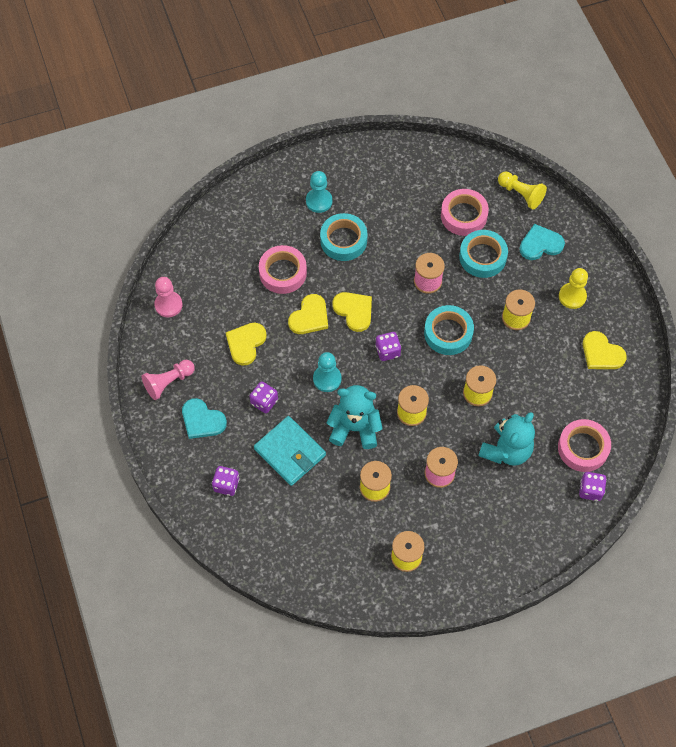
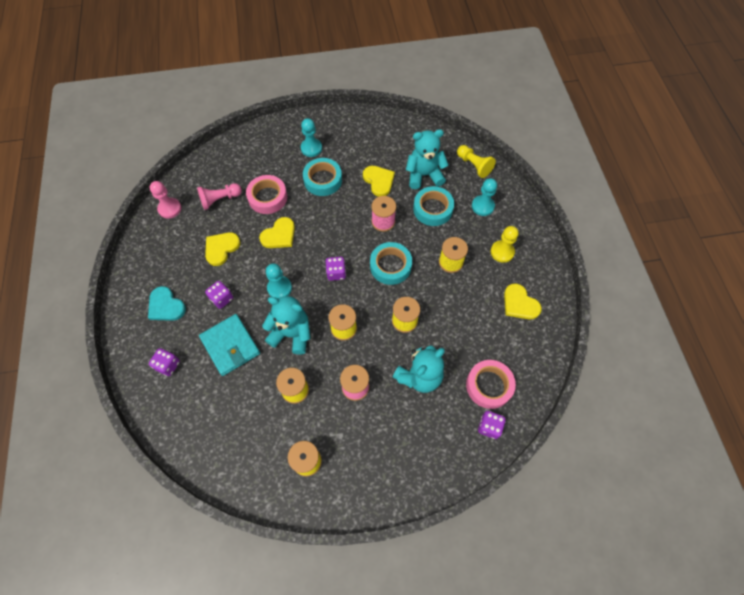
camera: 10 degrees right, 0 degrees up
pink pawn [142,360,195,400] -> pink pawn moved to [197,183,242,210]
yellow heart [332,292,372,332] -> yellow heart moved to [363,166,395,197]
pink tape [441,189,489,236] -> turquoise teddy bear [406,129,449,189]
turquoise heart [519,224,565,260] -> turquoise pawn [472,178,497,216]

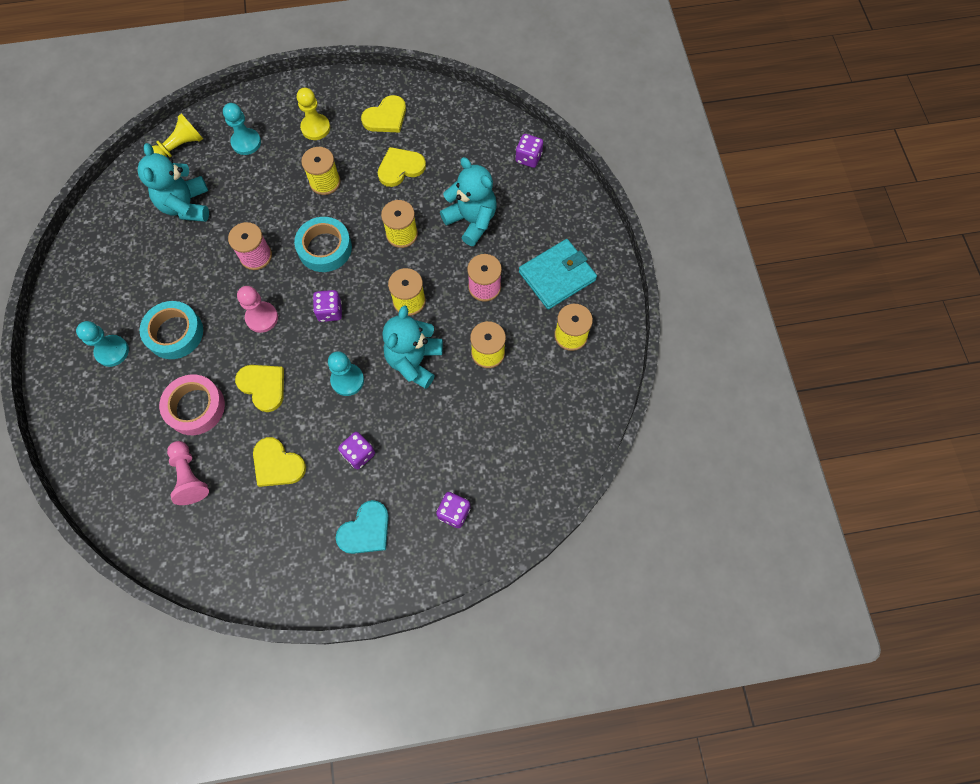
camera: 90 degrees left, 5 degrees up
pink pawn [149,181,181,219] -> pink pawn moved to [237,286,278,333]
turquoise wallet [199,314,260,376] -> turquoise wallet moved to [519,239,597,310]
yellow heart [363,166,395,197] -> yellow heart moved to [378,147,426,187]
turquoise tape [413,186,454,226] -> none
pink tape [466,360,516,409] -> none

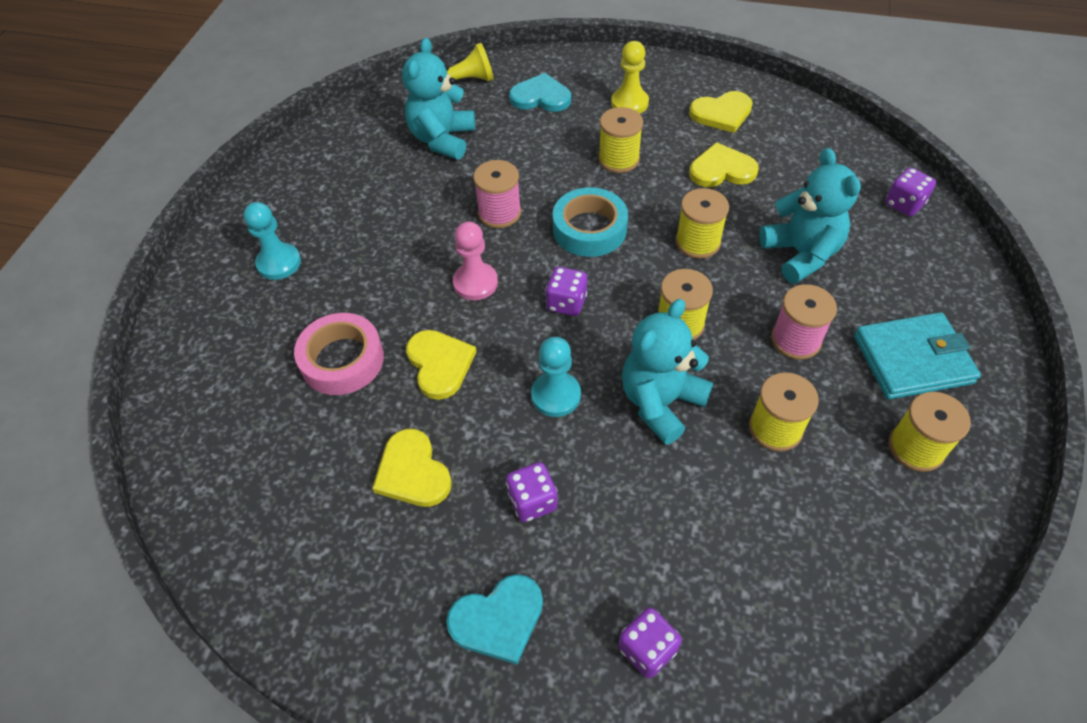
camera: 25 degrees right, 15 degrees down
turquoise tape [140,301,203,359] -> none
pink pawn [167,441,209,505] -> none
turquoise pawn [223,103,261,155] -> turquoise heart [509,73,571,112]

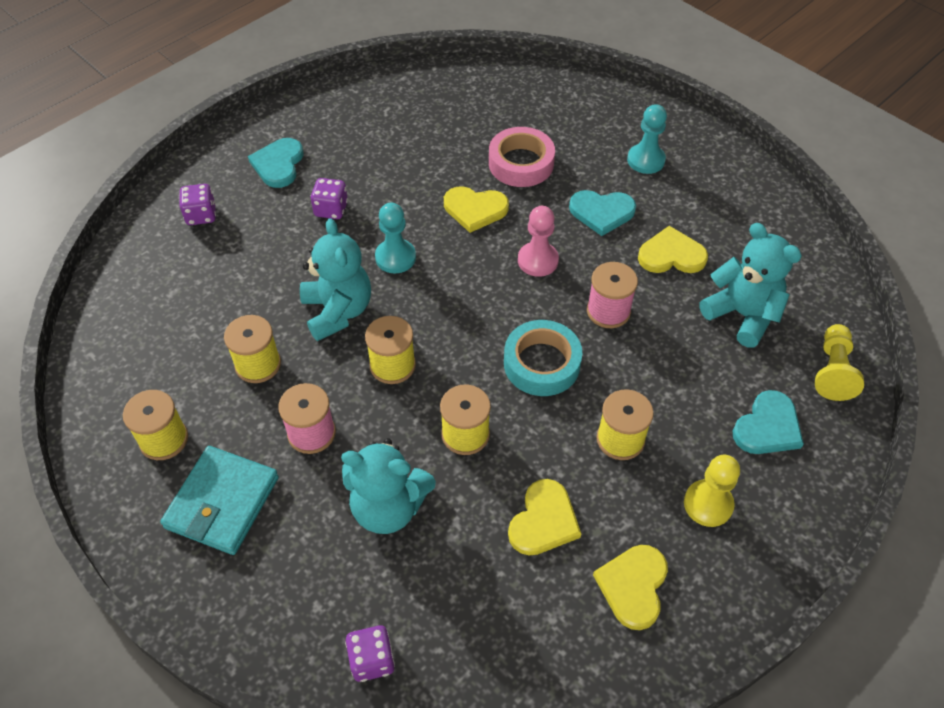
camera: 120 degrees right, 0 degrees up
yellow heart [372,429,452,507] -> yellow heart moved to [638,226,708,273]
purple dice [546,267,587,316] -> none
none -> turquoise heart [569,190,636,236]

